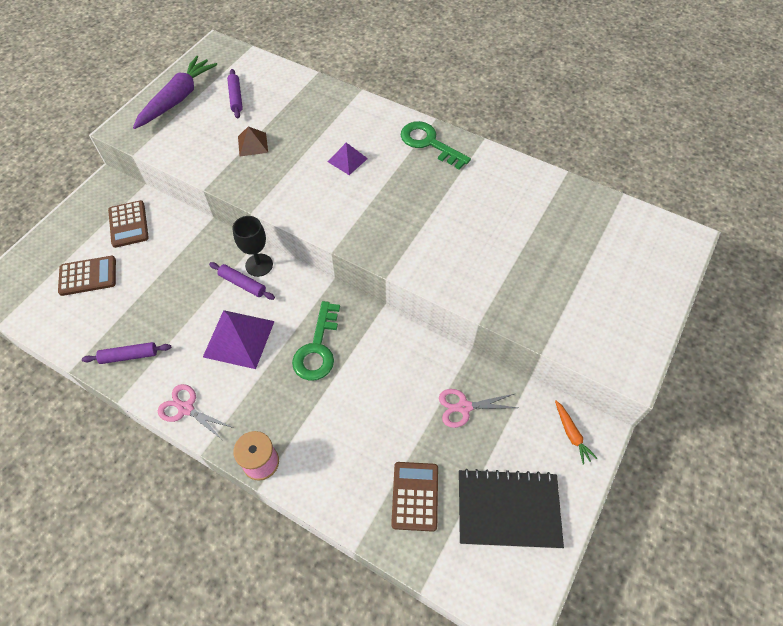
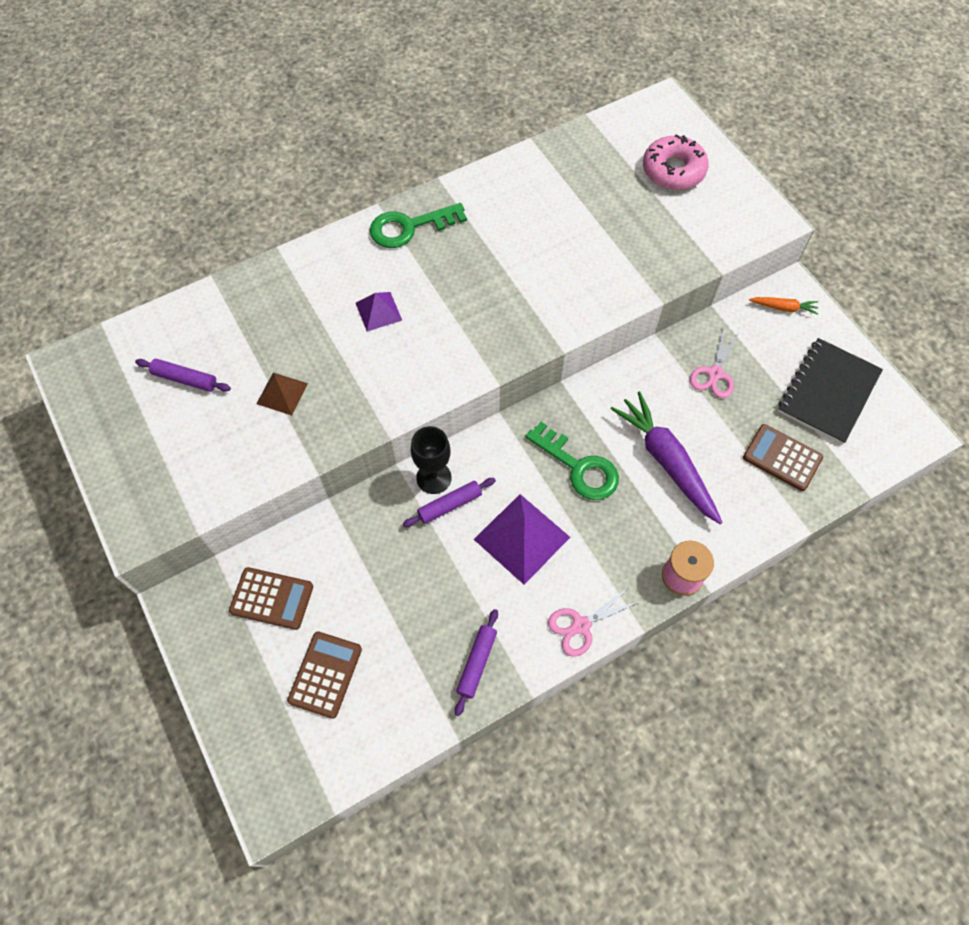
camera: 60 degrees left, 5 degrees up
purple carrot [133,56,217,129] -> purple carrot moved to [610,391,723,524]
none -> pink donut [643,134,709,190]

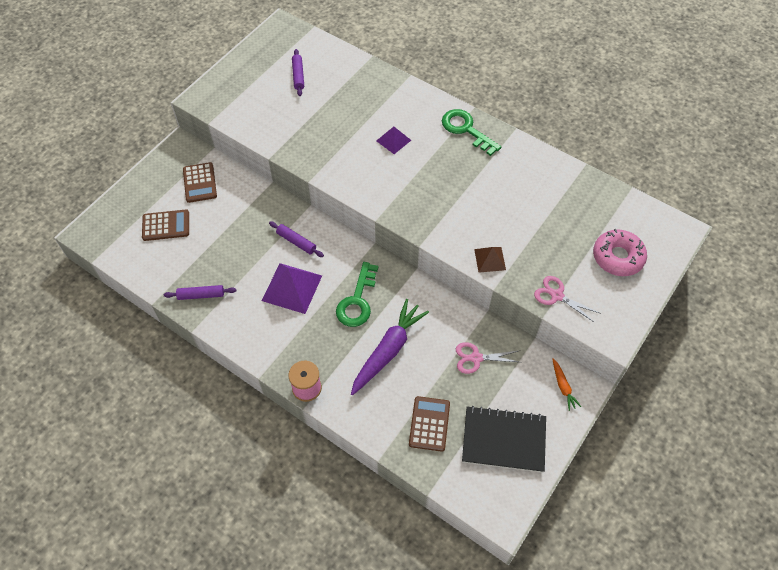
camera: 65 degrees right, 5 degrees down
brown pyramid [257,373,308,415] -> brown pyramid moved to [474,247,506,273]
black goblet [411,426,452,494] -> none
pink scissors [548,586,641,657] -> pink scissors moved to [534,276,601,323]

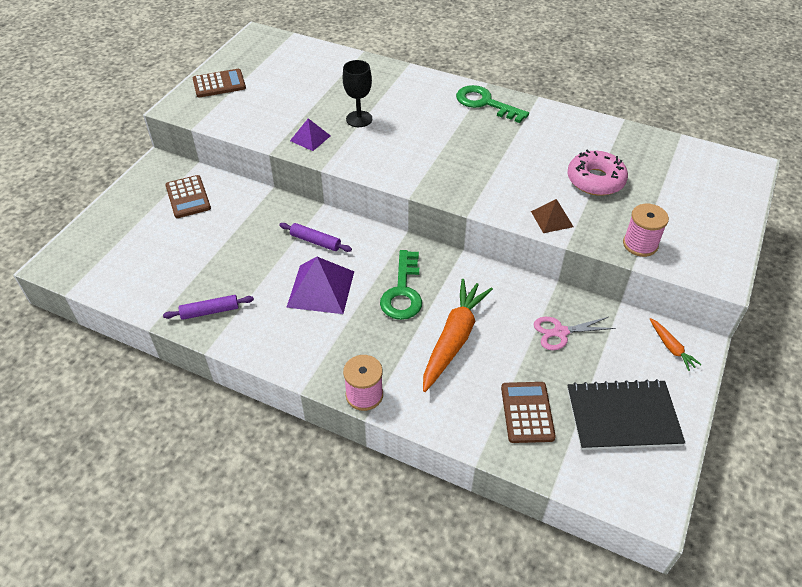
camera: 10 degrees left, 10 degrees down
brown calculator [142,210,189,241] -> brown calculator moved to [193,69,246,98]
purple rolling pin [292,49,304,96] -> none
purple carrot [351,299,429,396] -> orange carrot [423,279,493,392]
purple pyramid [376,127,411,154] -> purple pyramid moved to [290,118,331,151]
pink scissors [534,276,601,323] -> pink spool [623,204,669,257]
pink donut [593,229,647,276] -> pink donut moved to [567,149,628,196]
none -> black goblet [343,60,372,127]

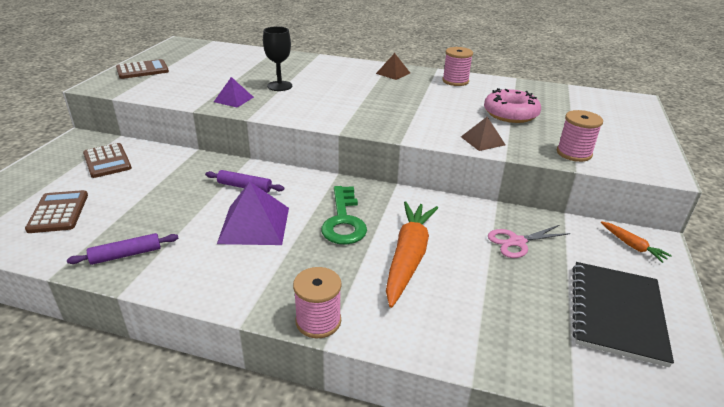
camera: 10 degrees left, 15 degrees down
green key [456,85,529,123] -> brown pyramid [376,53,410,80]
brown calculator [501,382,556,443] -> brown calculator moved to [25,190,88,233]
black notebook [567,379,685,450] -> black notebook turned 60 degrees counterclockwise [572,262,674,367]
none -> pink spool [442,47,473,86]

